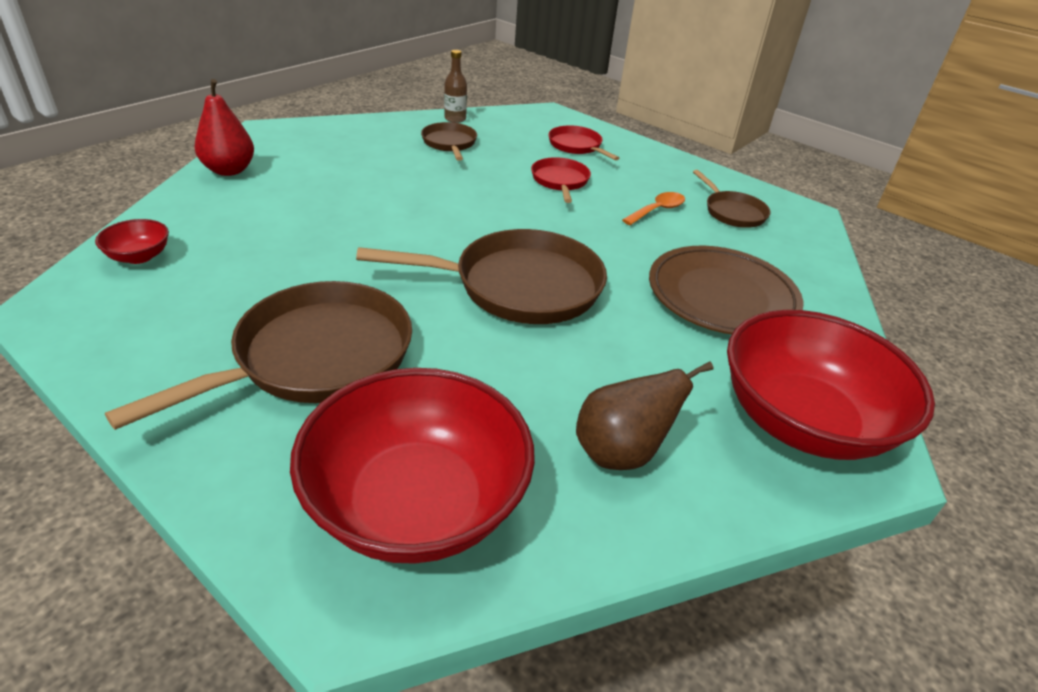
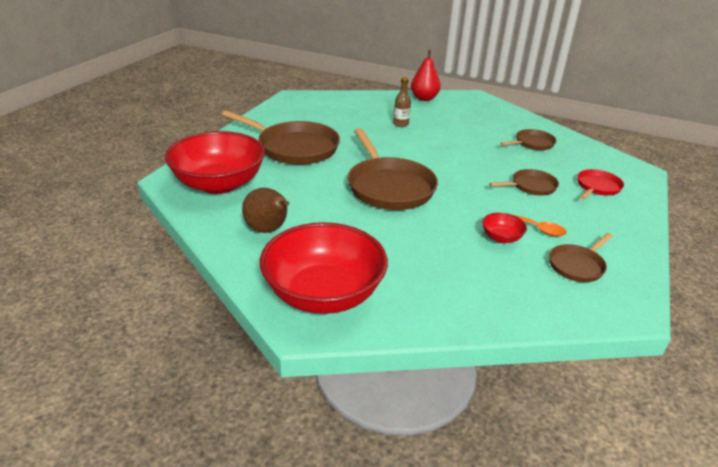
camera: 75 degrees right, 5 degrees down
red bowl [95,219,169,264] -> red bowl moved to [482,213,527,243]
brown bottle [444,50,467,123] -> brown bottle moved to [393,77,411,127]
red pan [531,157,591,203] -> brown pan [489,169,559,195]
brown plate [649,246,803,334] -> none

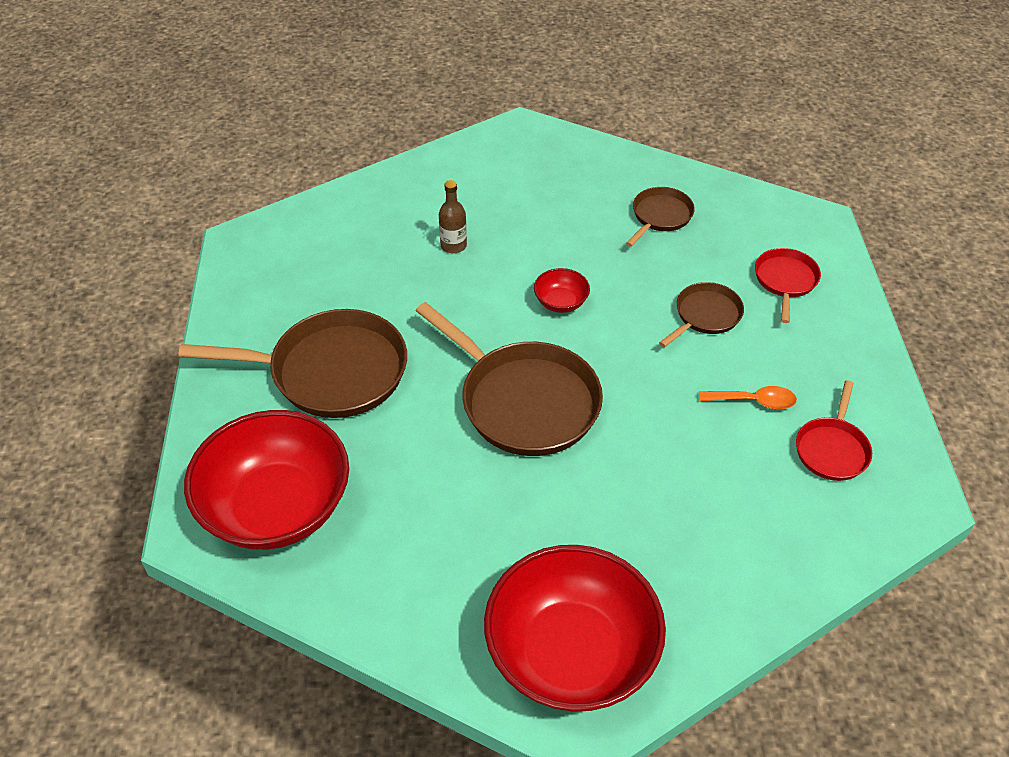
camera: 25 degrees left, 15 degrees up
brown pear [242,188,289,233] -> none
red pear [411,50,441,101] -> none
red bowl [482,213,527,243] -> red bowl moved to [534,268,590,313]
brown pan [549,233,613,282] -> red pan [796,380,872,481]

